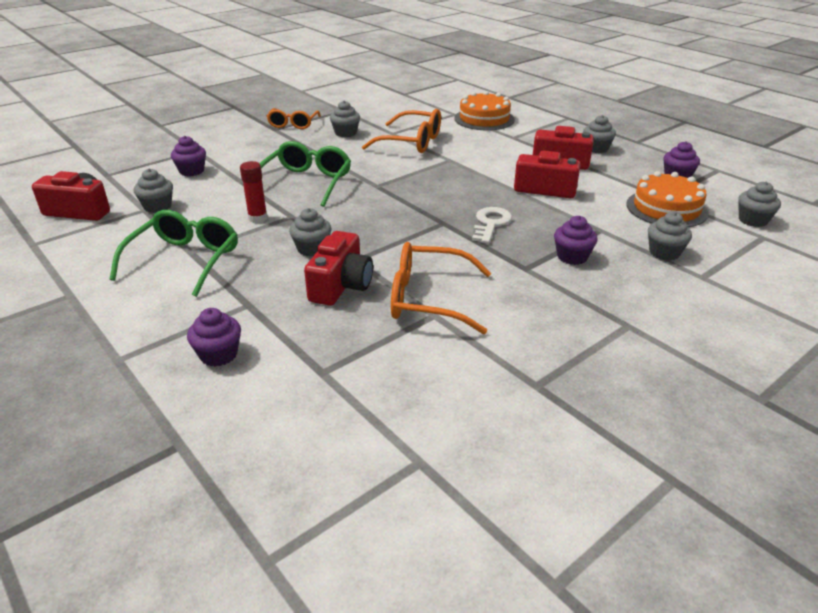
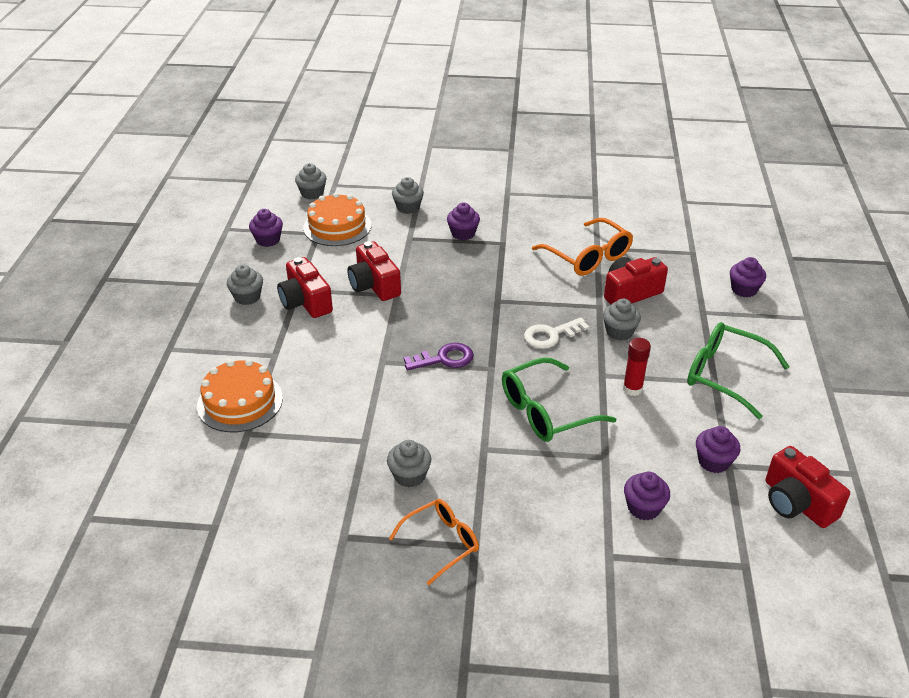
camera: 135 degrees left, 5 degrees up
green glasses [110,210,238,297] -> green glasses turned 60 degrees clockwise [687,322,789,419]
grey cupcake [134,169,173,213] -> purple cupcake [696,426,740,473]
orange glasses [362,109,441,153] -> none
white key [472,207,512,244] -> white key moved to [524,317,589,349]
none -> purple key [404,343,474,371]

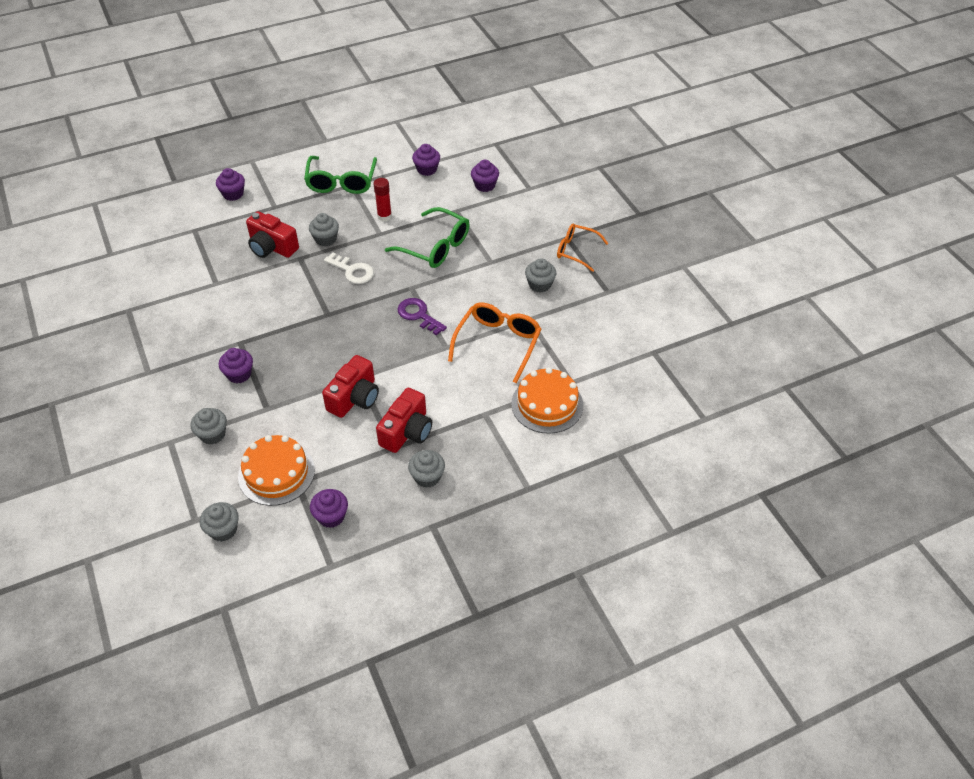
camera: 120 degrees left, 10 degrees up
orange glasses [532,218,633,276] -> orange glasses moved to [448,303,541,383]
red camera [765,446,850,528] -> none

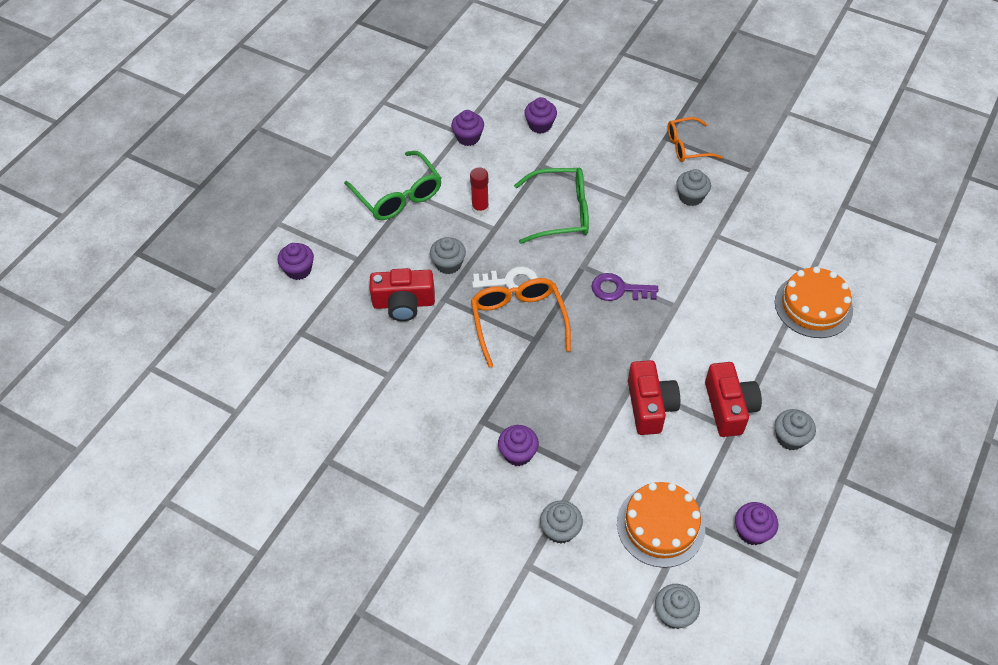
camera: 35 degrees left, 5 degrees up
orange glasses [448,303,541,383] -> orange glasses moved to [471,278,571,368]

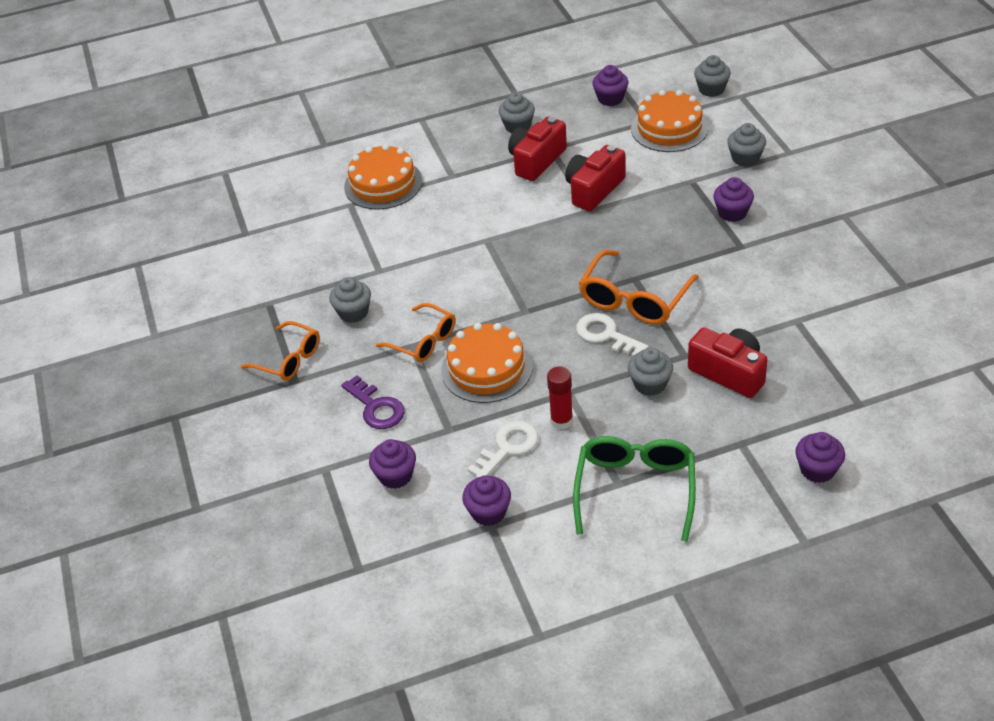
camera: 135 degrees left, 10 degrees down
green glasses [514,168,589,244] -> orange cake [441,323,533,403]
purple key [591,273,658,301] -> purple key moved to [341,375,405,429]
none -> orange glasses [376,303,456,362]
none -> white key [467,421,538,478]

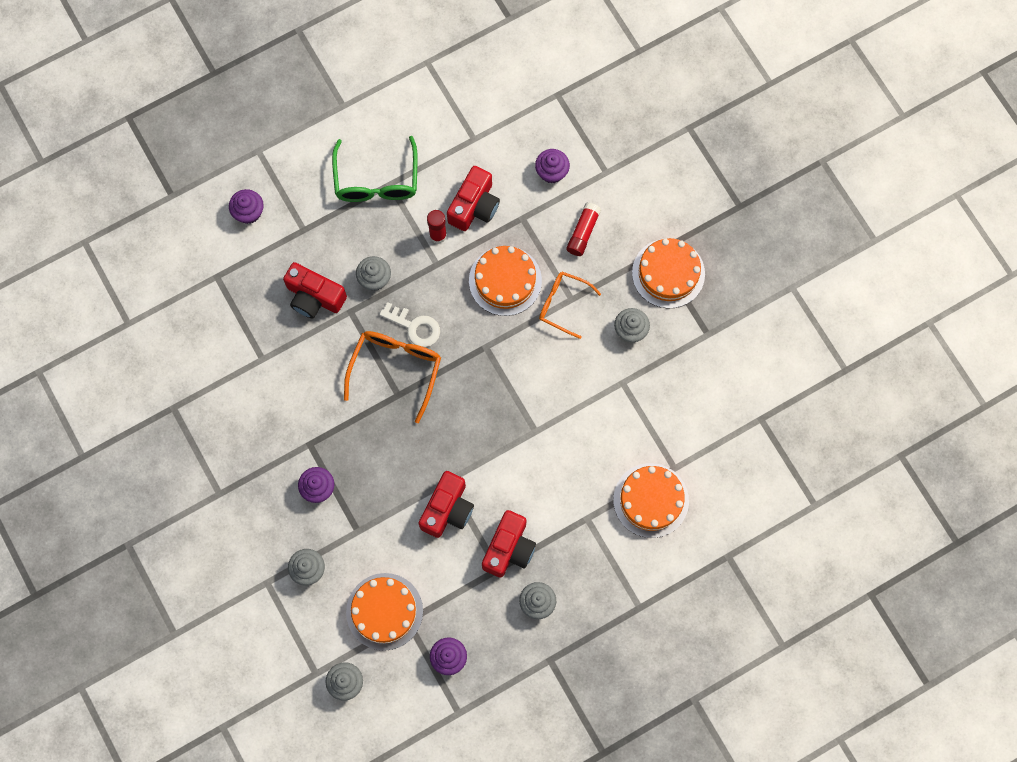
camera: 165 degrees right, 30 degrees up
orange glasses [241,321,320,381] -> orange cake [632,238,705,308]
purple key [341,375,405,429] -> red glue stick [566,203,601,256]
purple cupcake [462,475,511,526] -> none
white key [467,421,538,478] -> red camera [447,166,500,231]

